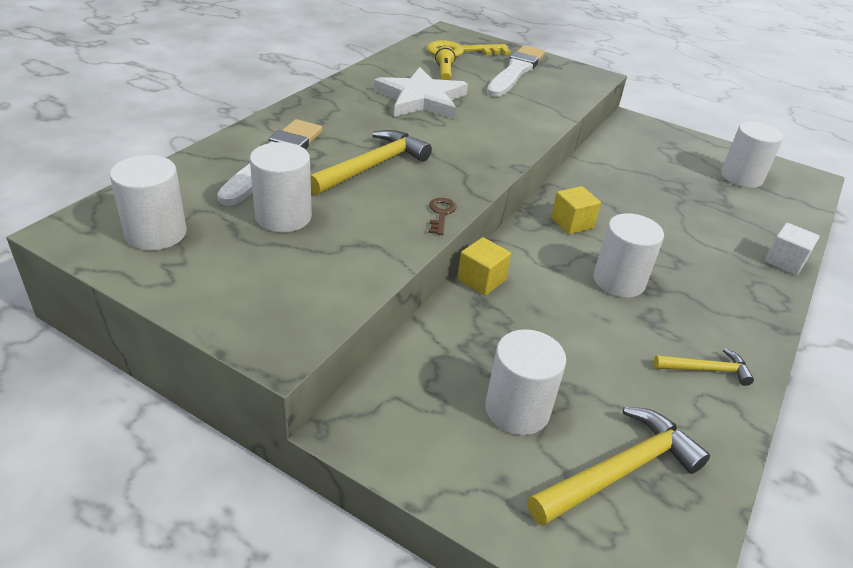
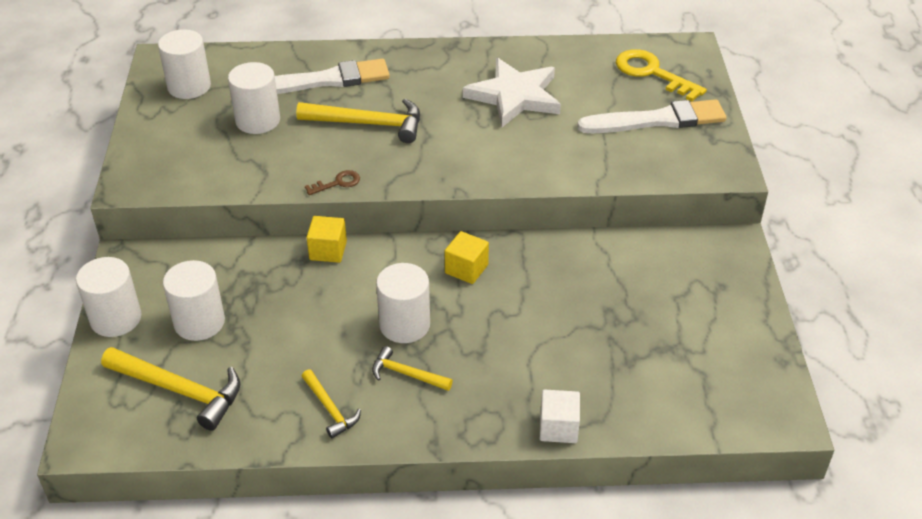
camera: 60 degrees right, 5 degrees up
yellow flashlight [435,46,456,80] -> none
white cylinder [721,122,784,188] -> white cylinder moved to [76,257,141,337]
none -> yellow hammer [372,346,453,391]

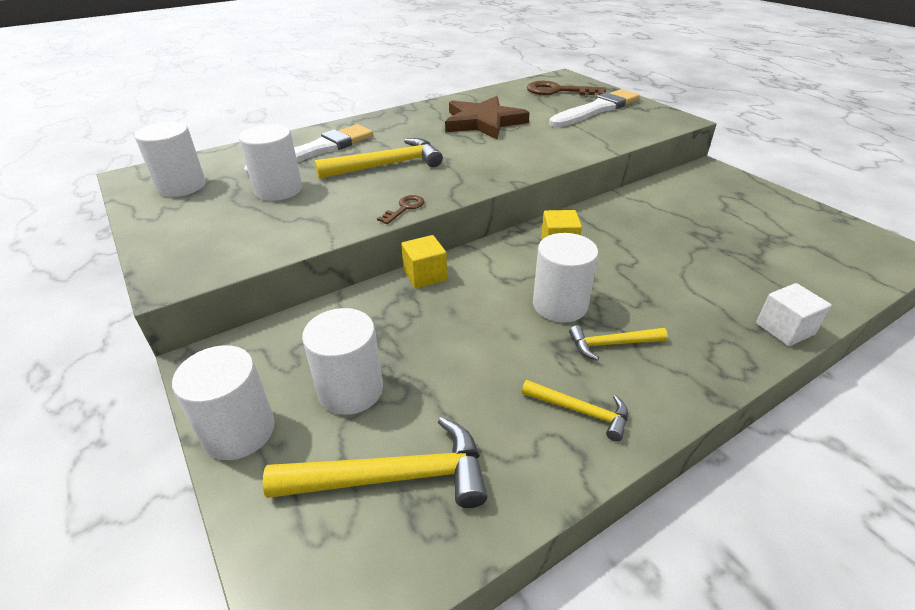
camera: 30 degrees left, 5 degrees down
white star [463,58,561,127] -> brown star [445,96,530,140]
yellow key [616,49,707,102] -> brown key [527,81,606,96]

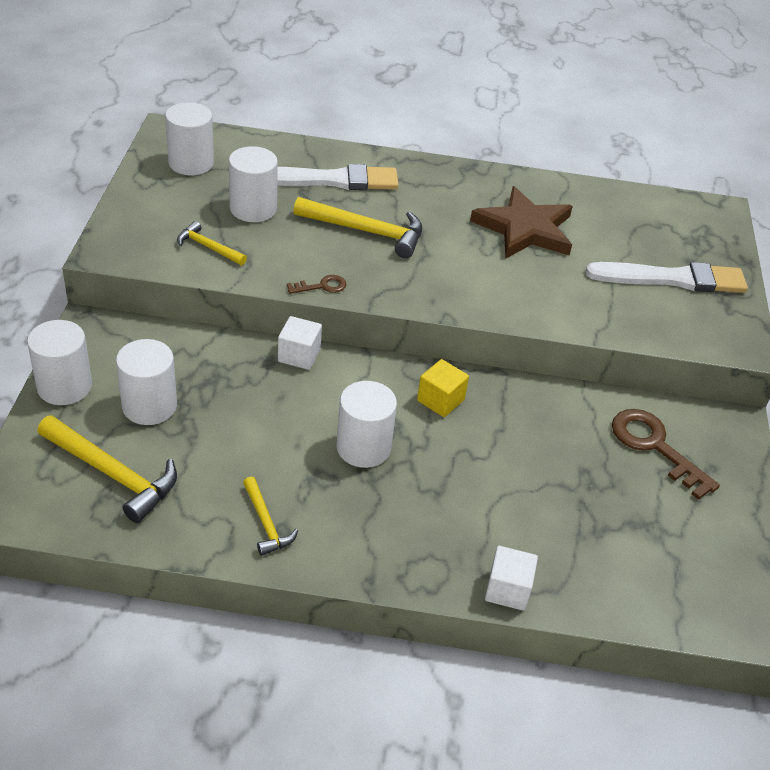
camera: 35 degrees right, 5 degrees up
yellow cube [401,235,447,288] -> white cube [278,316,322,370]
brown key [527,81,606,96] -> brown key moved to [612,409,720,500]
yellow hammer [569,325,668,361] -> yellow hammer moved to [177,221,247,265]

